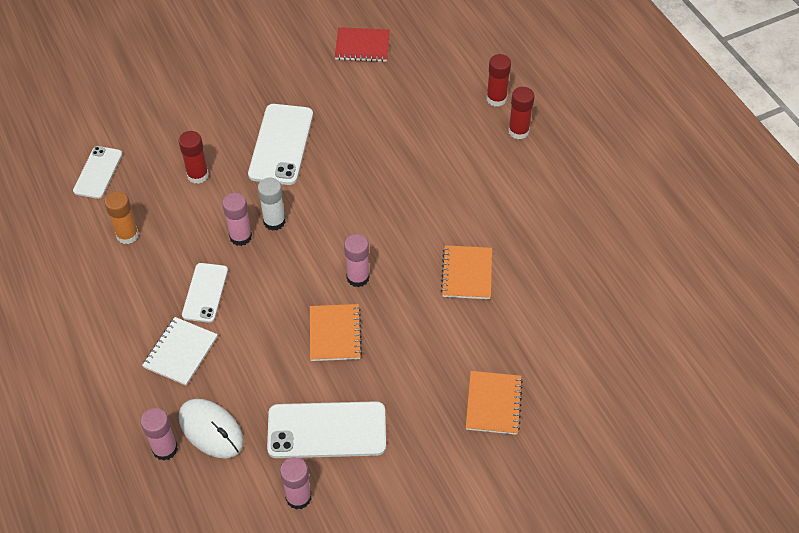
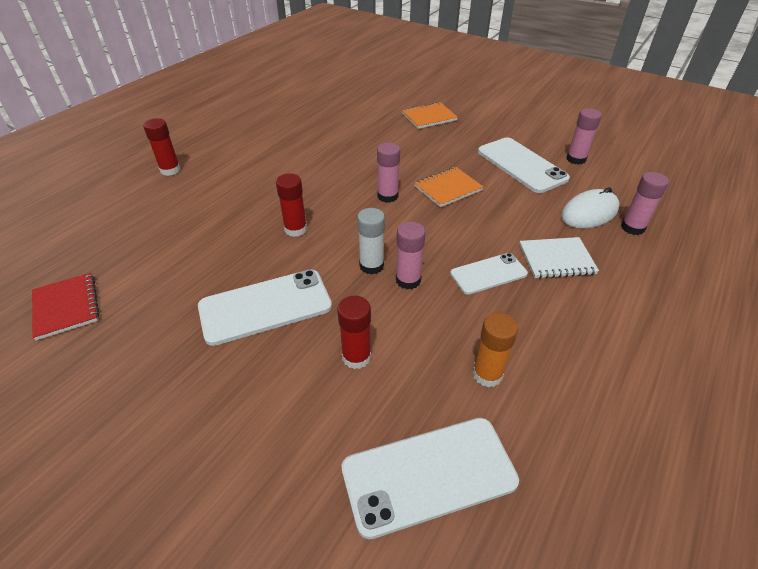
camera: 120 degrees left, 10 degrees down
white phone [73,146,122,199] -> white phone [342,418,519,539], size x1.62
white mouse [179,399,244,459] -> white mouse turned 45 degrees clockwise [561,187,619,228]
orange notebook [441,245,492,299] -> none
red glue stick [486,54,511,106] -> red glue stick moved to [276,173,307,237]

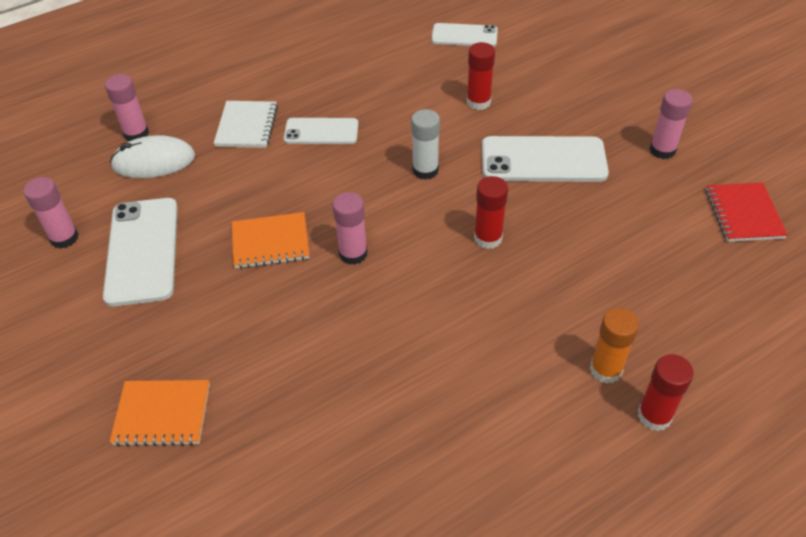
camera: 155 degrees left, 5 degrees up
white phone [342,418,519,539] -> white phone [431,23,498,47], size x0.62
pink glue stick [396,222,426,289] -> pink glue stick moved to [649,89,692,159]
orange glue stick [472,313,518,387] -> orange glue stick moved to [590,308,639,384]
white notebook [519,237,599,279] -> white notebook turned 75 degrees clockwise [214,101,278,148]

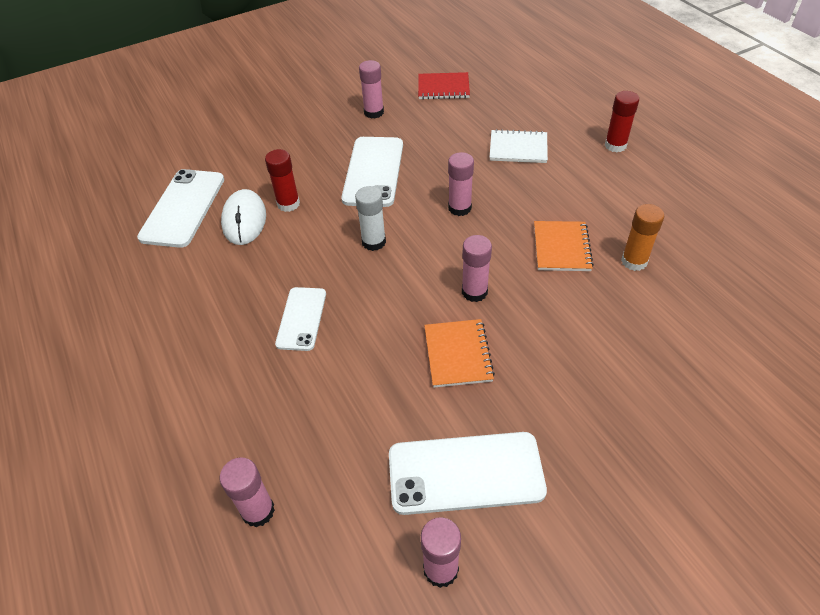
camera: 85 degrees left, 0 degrees up
white mouse [110,135,195,178] -> white mouse moved to [221,189,266,245]
orange notebook [110,380,210,447] -> orange notebook moved to [534,221,594,271]
white notebook [214,101,278,148] -> white notebook moved to [489,129,548,163]
white phone [431,23,498,47] -> white phone [137,169,224,248], size x1.62
red glue stick [474,176,508,249] -> pink glue stick [448,152,474,216]
orange glue stick [590,308,639,384] -> orange glue stick moved to [621,204,664,271]

